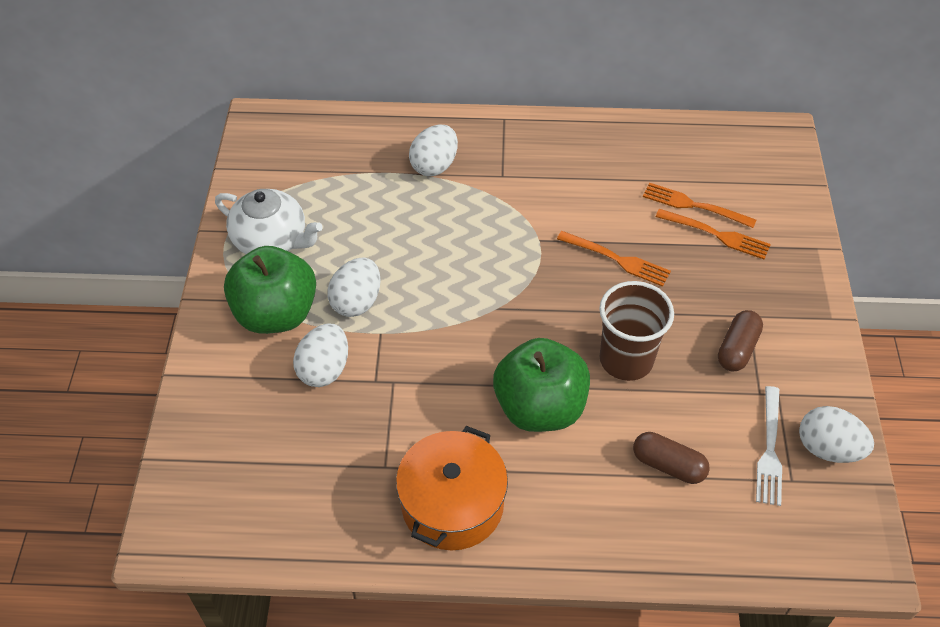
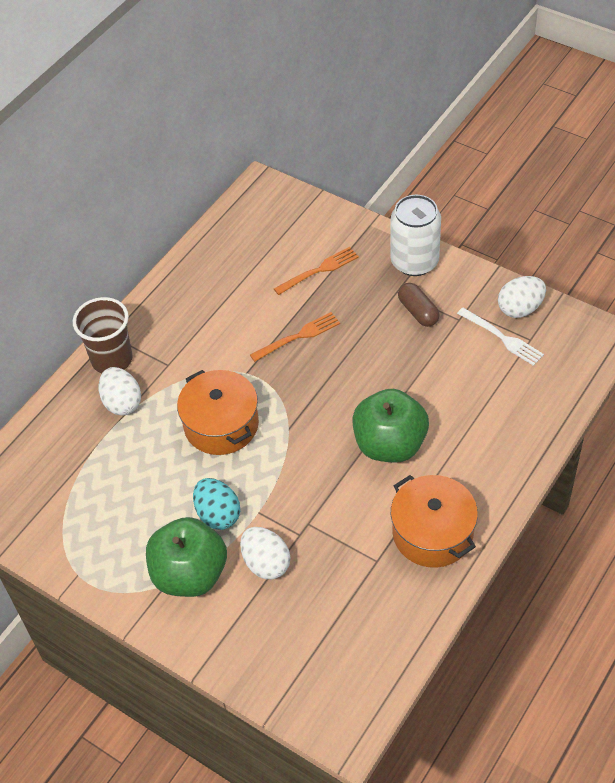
camera: 55 degrees left, 0 degrees up
white teapot [215,189,323,254] -> none
white egg [327,257,381,317] -> turquoise egg [193,478,240,530]
brown cup [599,281,674,381] -> brown cup moved to [73,297,133,373]
brown capsule [633,432,710,484] -> none
orange fork [643,183,756,228] -> none
none -> orange pot [177,370,259,455]
none -> white can [390,195,441,276]

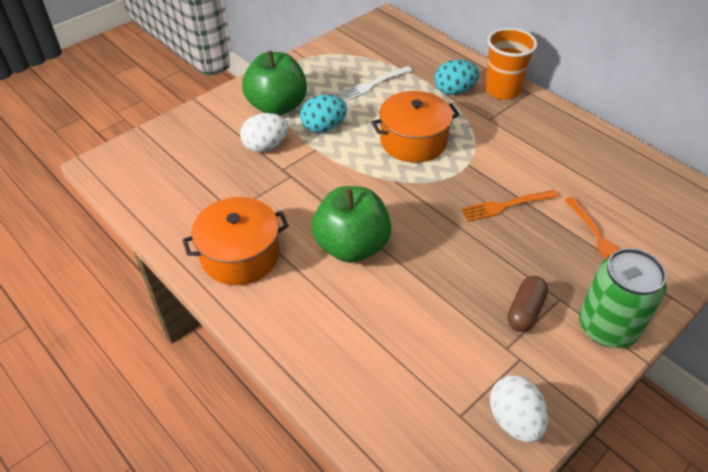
camera: 100 degrees right, 5 degrees down
brown cup [73,297,133,373] -> orange cup [485,28,538,100]
white egg [98,367,141,415] -> turquoise egg [434,60,480,95]
orange fork [250,312,340,362] -> orange fork turned 90 degrees clockwise [461,190,558,222]
white can [390,195,441,276] -> green can [579,248,667,348]
brown capsule [398,283,440,327] -> brown capsule turned 45 degrees counterclockwise [507,276,548,332]
white fork [457,308,544,366] -> white fork moved to [338,66,412,101]

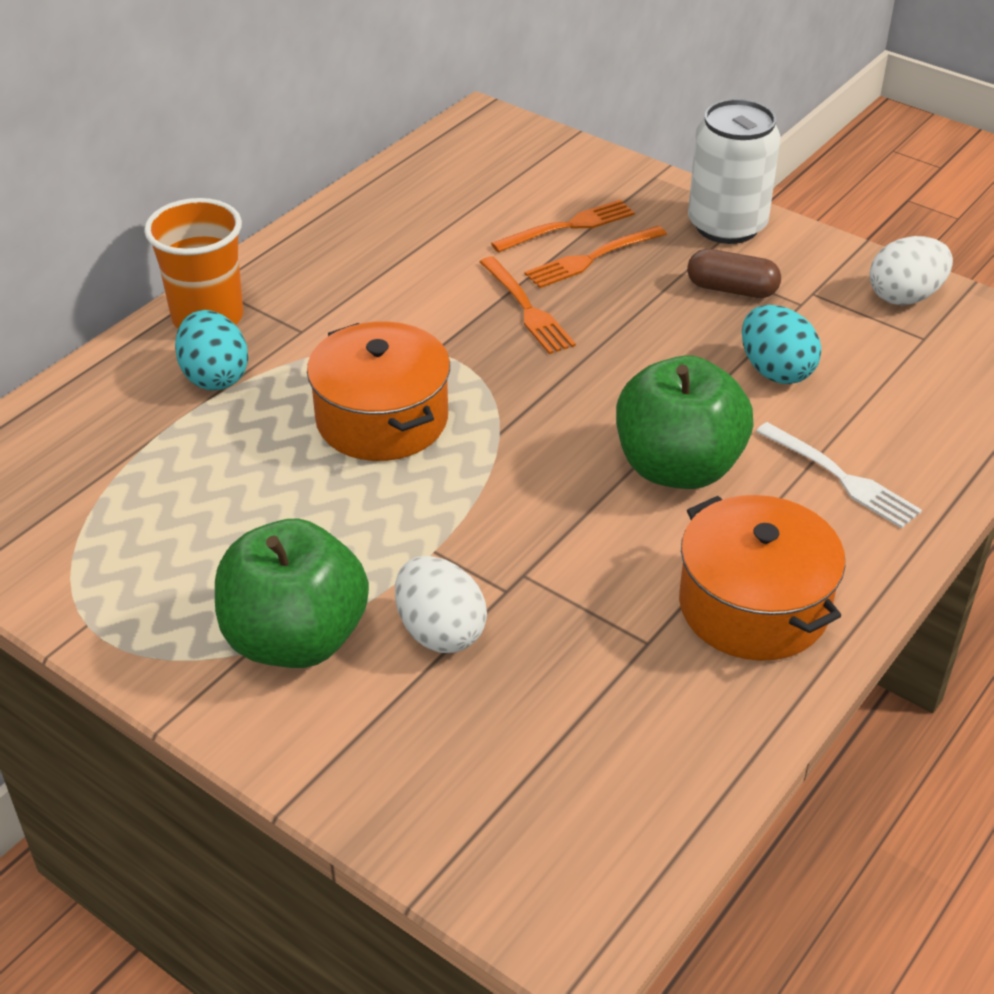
camera: 100 degrees left, 5 degrees down
turquoise egg [300,95,347,132] -> turquoise egg moved to [742,305,821,384]
white fork [338,66,412,101] -> white fork moved to [756,422,922,528]
green can [579,248,667,348] -> white can [688,99,781,244]
none -> orange fork [524,226,667,288]

